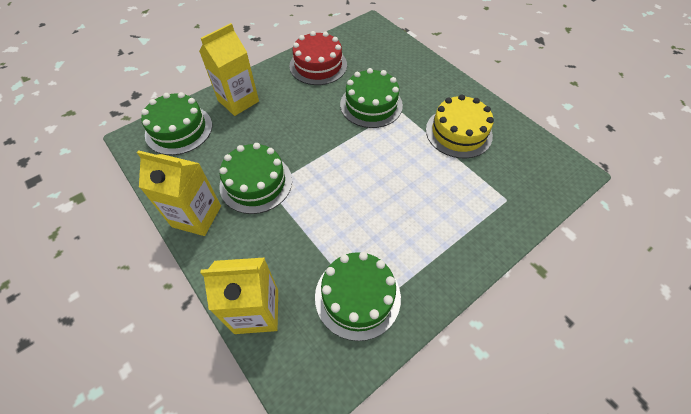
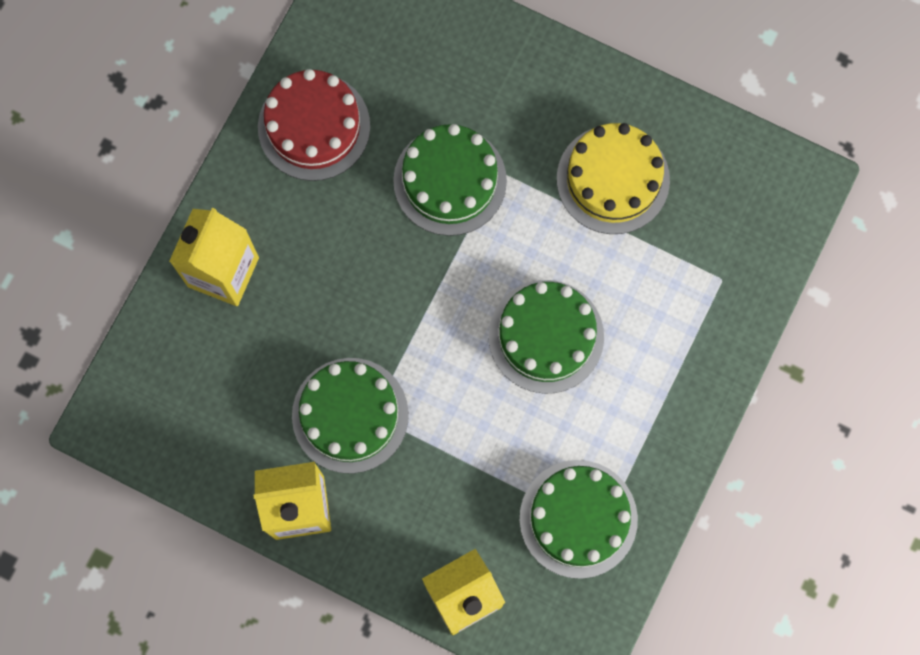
camera: 25 degrees left, 20 degrees up
green cake [141,92,212,155] -> green cake moved to [489,280,604,394]

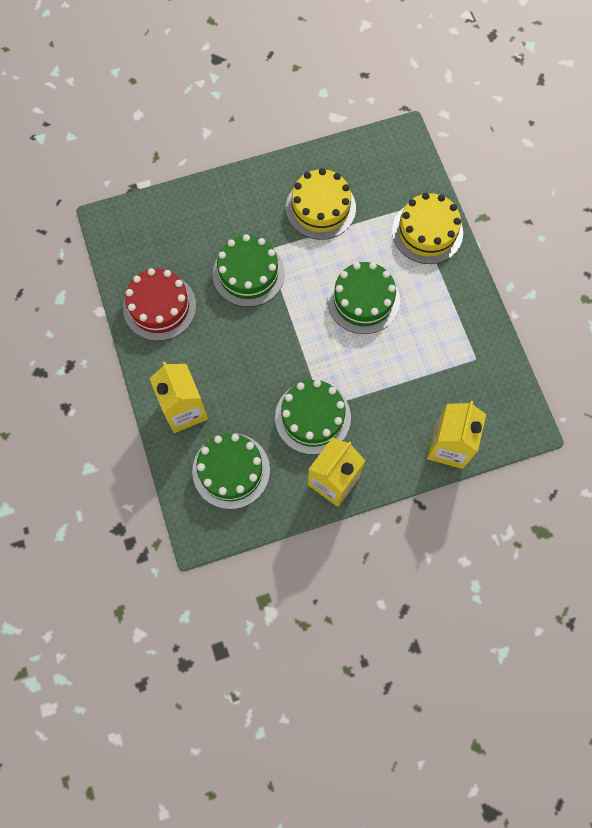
camera: 45 degrees left, 5 degrees down
green cake [519,460,638,579] -> green cake moved to [192,433,270,509]
none -> yellow cake [392,193,463,264]

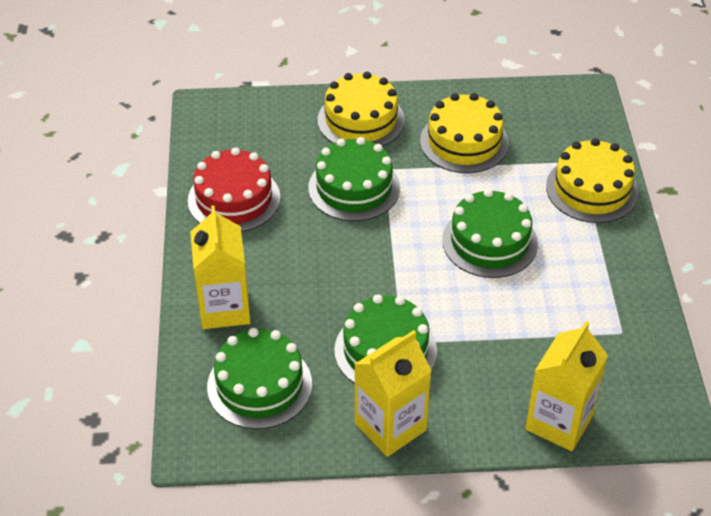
camera: 15 degrees right, 25 degrees down
none -> yellow cake [318,72,405,147]

